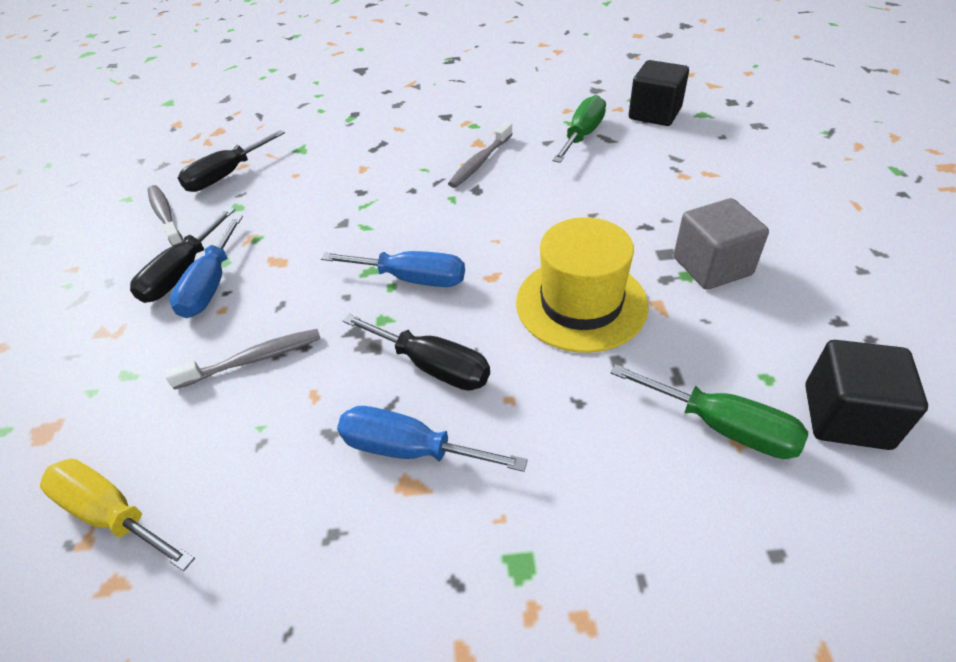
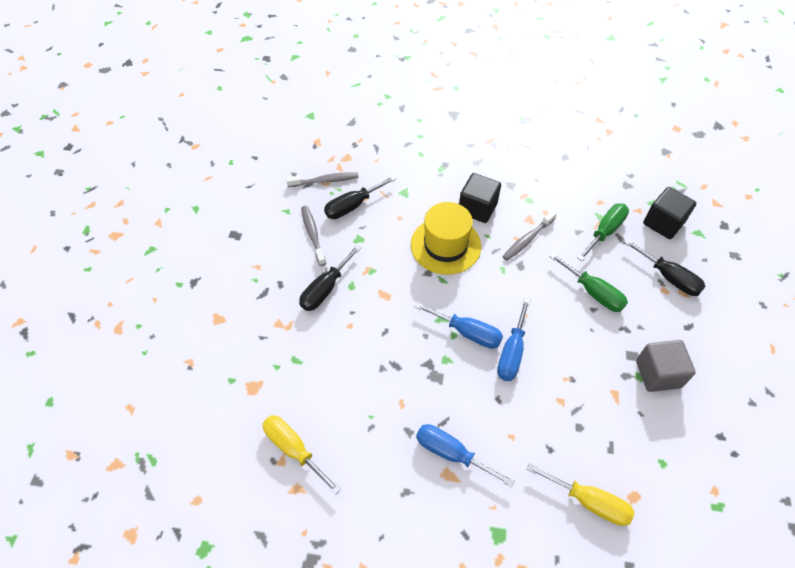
camera: 10 degrees right, 10 degrees up
grey toothbrush [165,329,321,390] -> grey toothbrush moved to [286,172,358,187]
blue screwdriver [169,216,243,318] -> blue screwdriver moved to [497,298,530,381]
black screwdriver [343,314,490,391] -> black screwdriver moved to [623,239,706,296]
yellow hat [516,217,649,353] -> yellow hat moved to [411,202,481,275]
green screwdriver [610,364,808,459] -> green screwdriver moved to [549,252,628,312]
black cube [805,340,928,450] -> black cube moved to [459,173,501,223]
none -> yellow screwdriver [527,463,634,526]

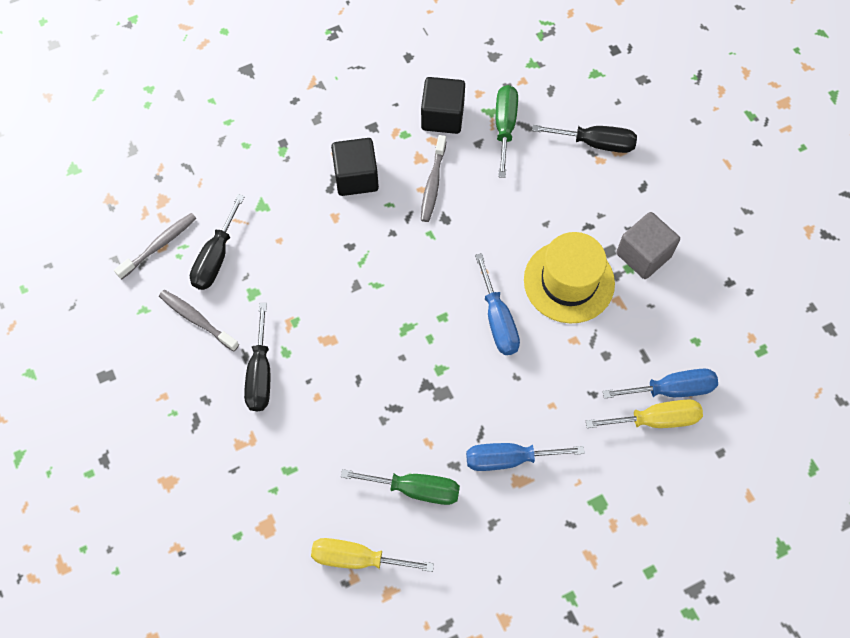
camera: 35 degrees left, 10 degrees up
yellow hat [411,202,481,275] -> yellow hat moved to [524,232,615,323]
blue screwdriver [414,302,503,349] -> blue screwdriver moved to [602,369,718,399]
green screwdriver [549,252,628,312] -> green screwdriver moved to [341,469,460,505]
black cube [643,187,696,239] -> black cube moved to [421,77,465,134]

